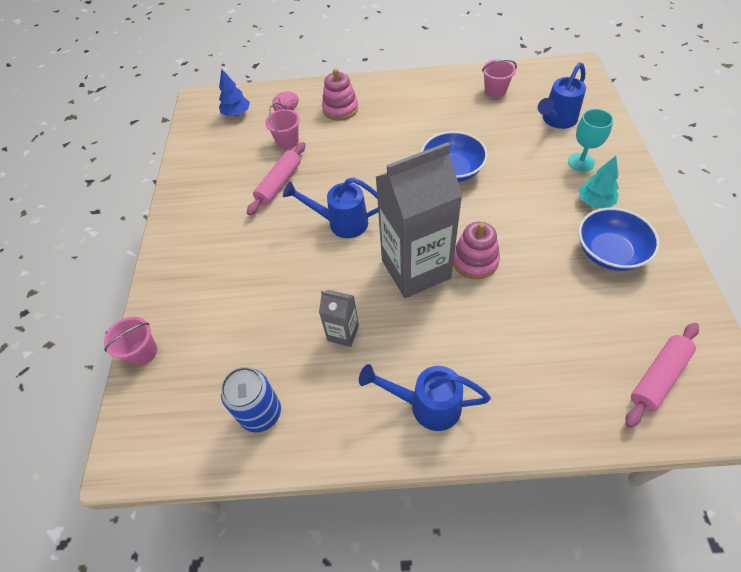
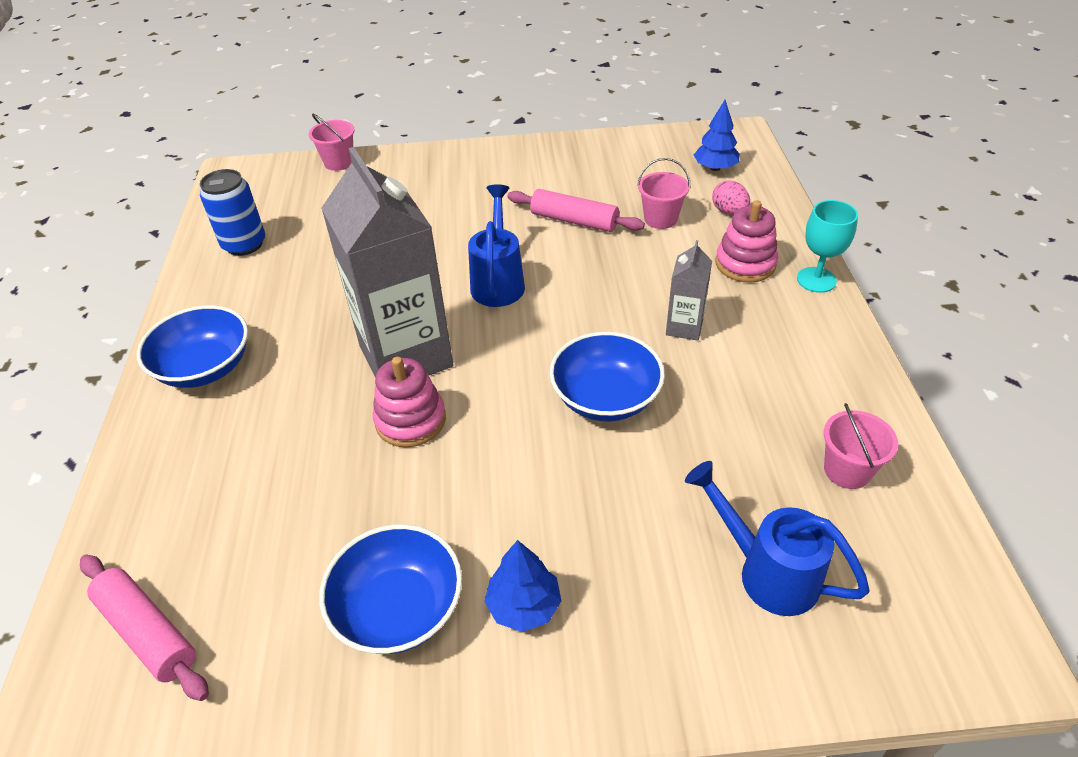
camera: 85 degrees right, 10 degrees down
grey carton [319,290,359,347] -> grey carton moved to [666,240,712,341]
blue watering can [359,364,491,431] -> blue bowl [137,305,248,388]
turquoise goblet [568,109,613,171] -> turquoise goblet moved to [797,200,858,293]
turquoise tree [579,156,619,208] -> blue tree [484,540,561,632]

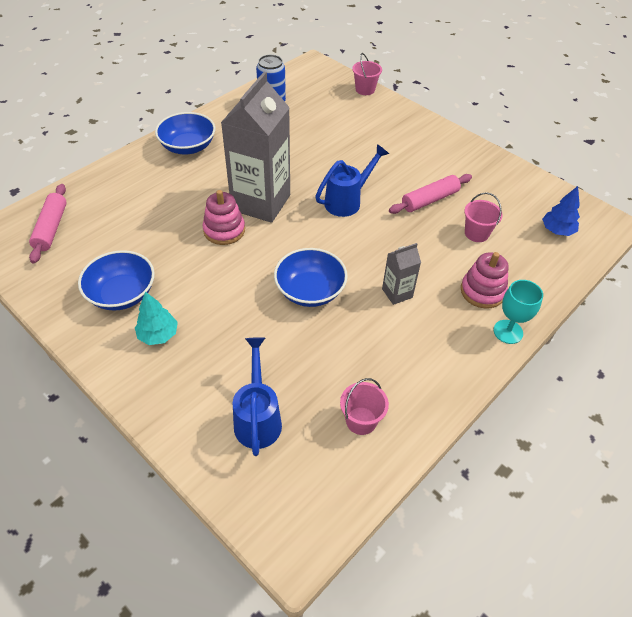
camera: 45 degrees right, 5 degrees up
blue tree [484,540,561,632] -> turquoise tree [135,292,178,345]
pink rolling pin [508,189,645,232] -> pink rolling pin turned 75 degrees clockwise [389,174,472,214]
pink egg [712,180,750,215] -> none

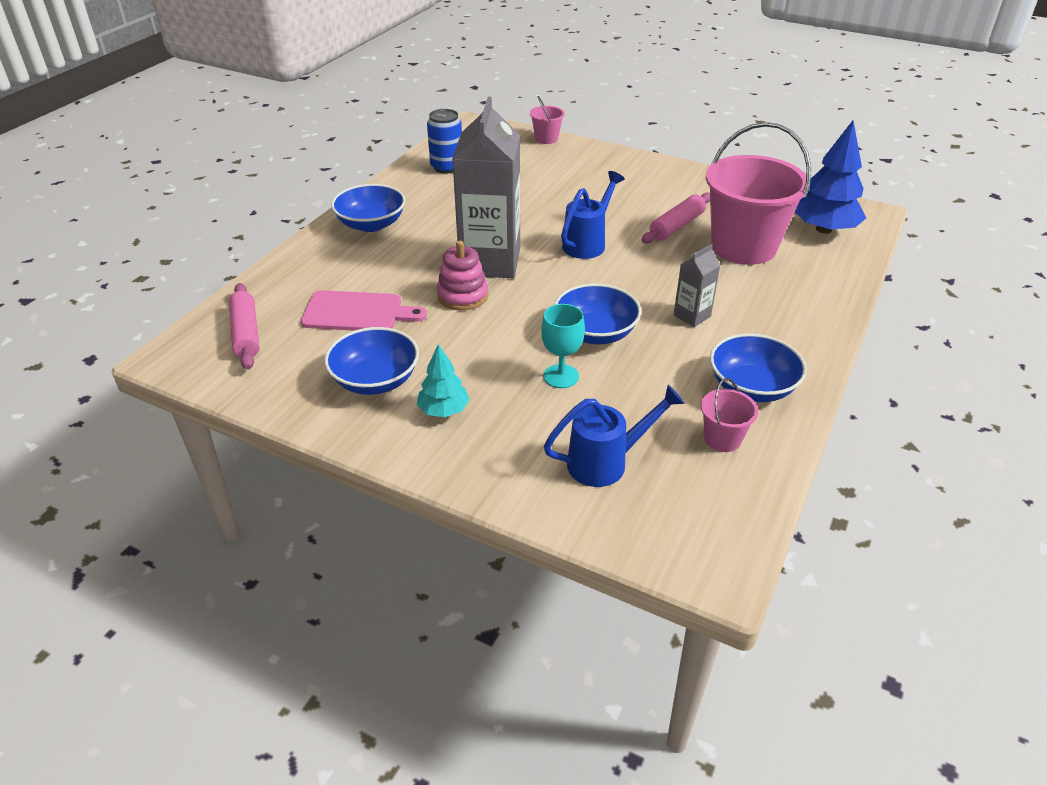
camera: 15 degrees left, 10 degrees down
blue watering can [233,337,282,456] -> blue watering can turned 90 degrees clockwise [544,385,685,487]
pink stacking toy [461,252,509,309] -> none
pink bucket [464,192,503,242] -> pink bucket [706,122,811,265], size x2.30
turquoise goblet [493,280,543,344] -> turquoise goblet moved to [541,304,585,388]
blue tree [542,186,580,236] -> blue tree [795,121,866,234], size x1.75
none -> pink cutting board [301,290,427,331]
none -> blue bowl [710,333,807,402]

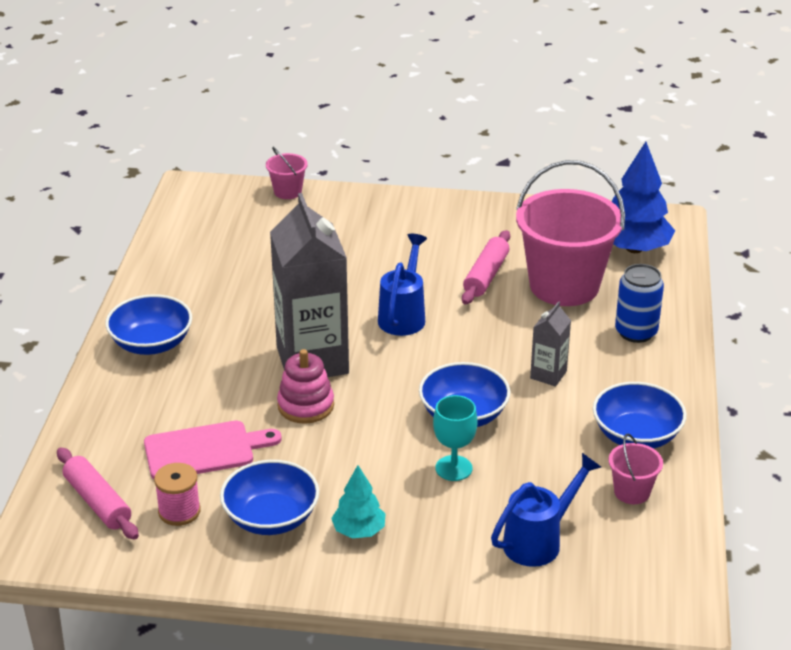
camera: 20 degrees left, 5 degrees down
blue can [427,109,462,173] -> blue can moved to [615,264,664,343]
none -> pink spool [154,463,201,526]

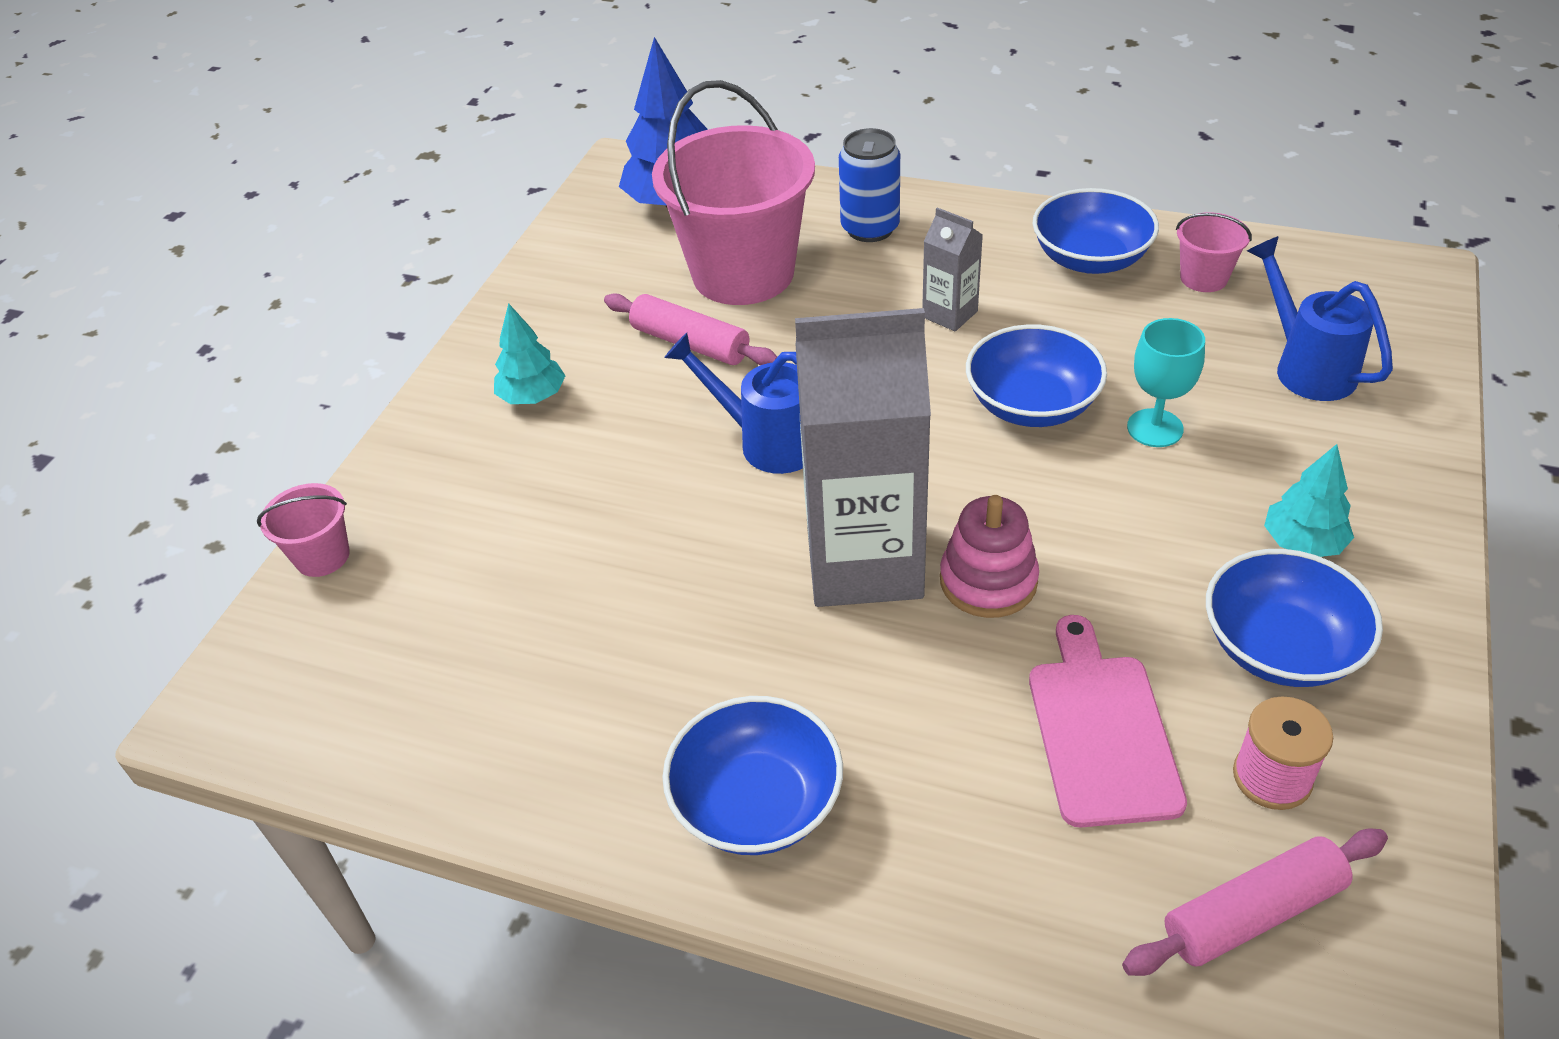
camera: 75 degrees left, 10 degrees up
none -> turquoise tree [494,303,565,404]

